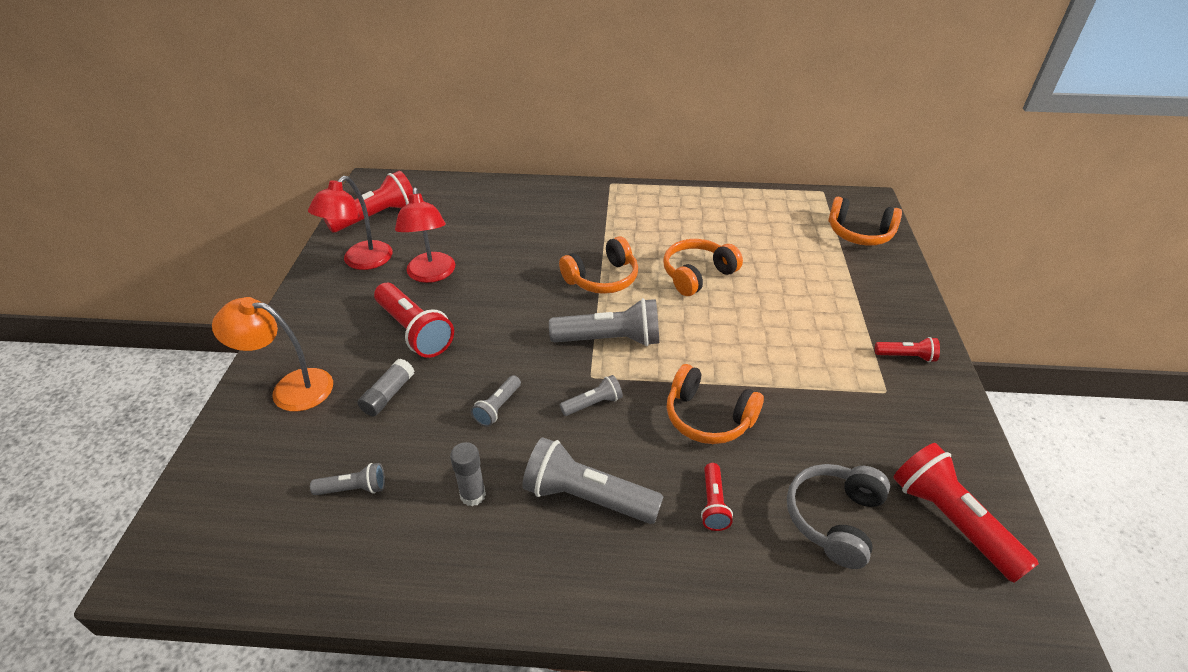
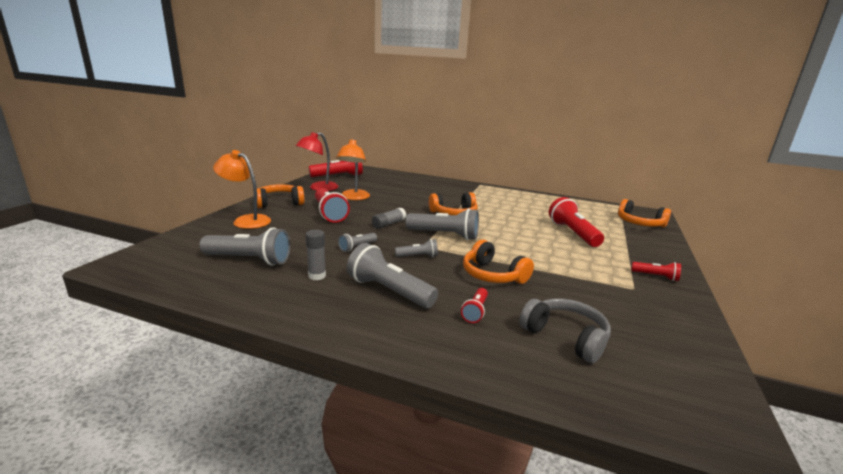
camera: 15 degrees right, 20 degrees down
grey flashlight [310,463,385,495] -> grey flashlight [199,227,291,266], size x1.92
grey glue stick [358,359,414,416] -> grey glue stick moved to [372,208,406,229]
red lamp [395,188,455,283] -> orange lamp [336,139,370,200]
orange headphones [663,239,743,296] -> orange headphones moved to [257,184,305,208]
grey headphones [787,464,890,569] -> grey headphones turned 90 degrees clockwise [519,298,611,363]
red flashlight [893,443,1039,583] -> red flashlight moved to [549,197,604,247]

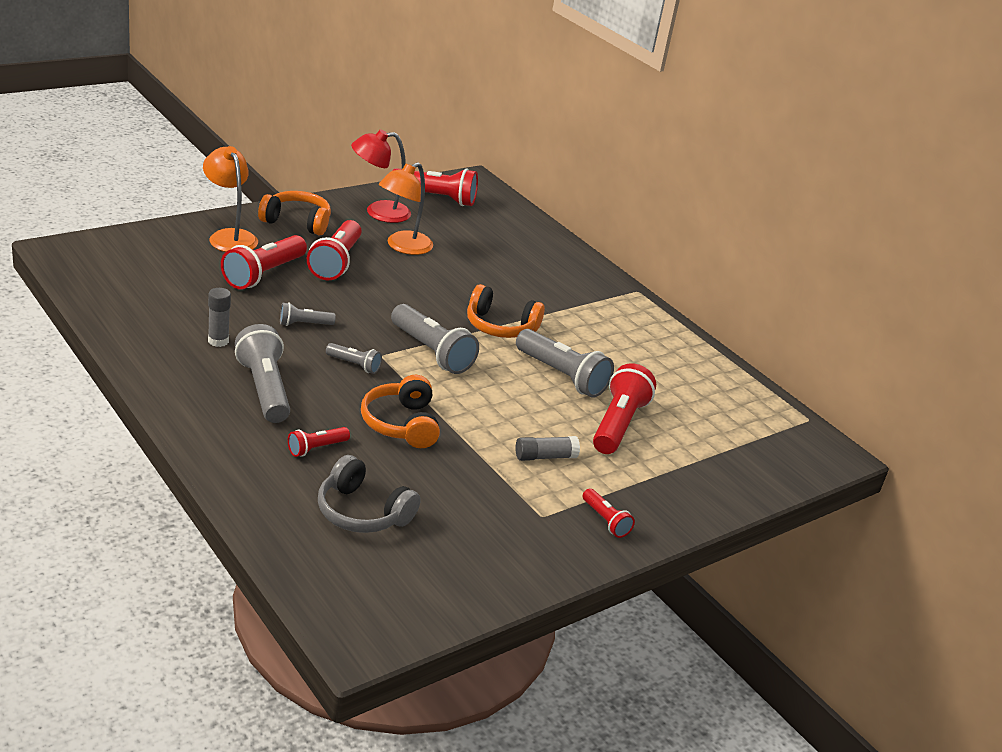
camera: 30 degrees right, 10 degrees up
grey flashlight [199,227,291,266] -> grey flashlight moved to [516,329,614,398]
grey glue stick [372,208,406,229] -> grey glue stick moved to [515,436,580,461]
grey headphones [519,298,611,363] -> grey headphones turned 135 degrees clockwise [318,455,421,533]
orange headphones [618,199,671,227] -> none
none -> red flashlight [221,235,307,289]

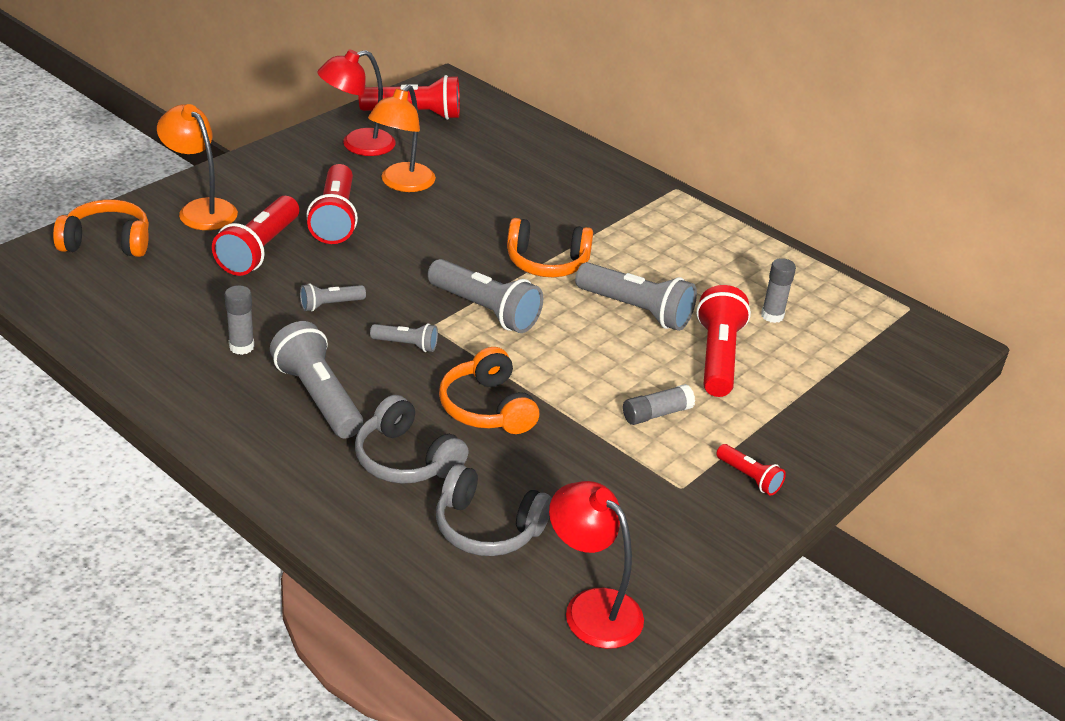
camera: 10 degrees left, 5 degrees up
orange headphones [258,191,331,235] -> orange headphones moved to [53,199,149,257]
red flashlight [288,427,350,457] -> grey headphones [355,395,468,484]
none -> red lamp [549,481,644,649]
none -> grey glue stick [761,258,796,323]

